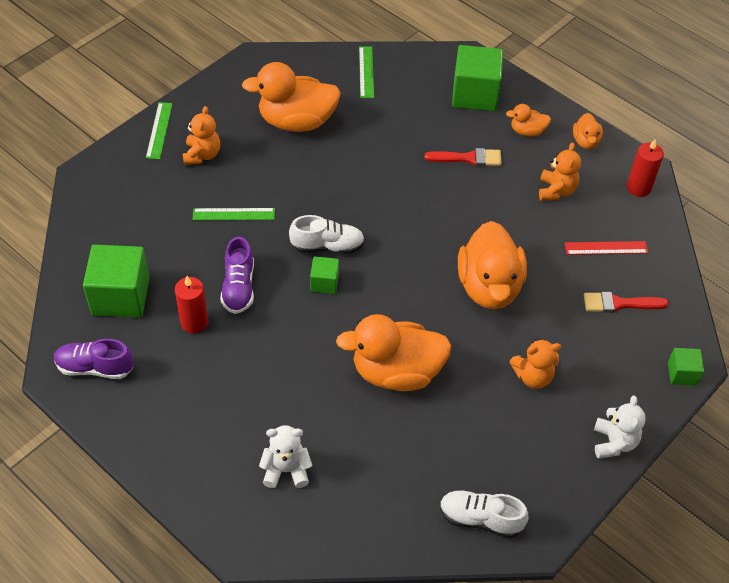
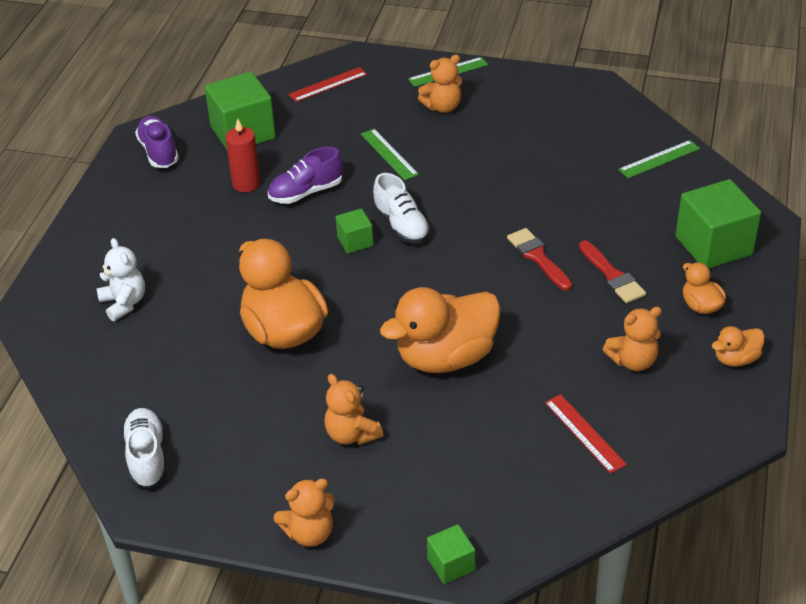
camera: 65 degrees right, 10 degrees down
orange duck [242,62,341,132] -> none
red brush [584,292,669,313] -> red brush moved to [507,228,572,291]
white teddy bear [594,396,646,459] -> orange teddy bear [274,478,335,547]
red candle [627,139,664,197] -> none
none -> red ruler [288,67,367,102]

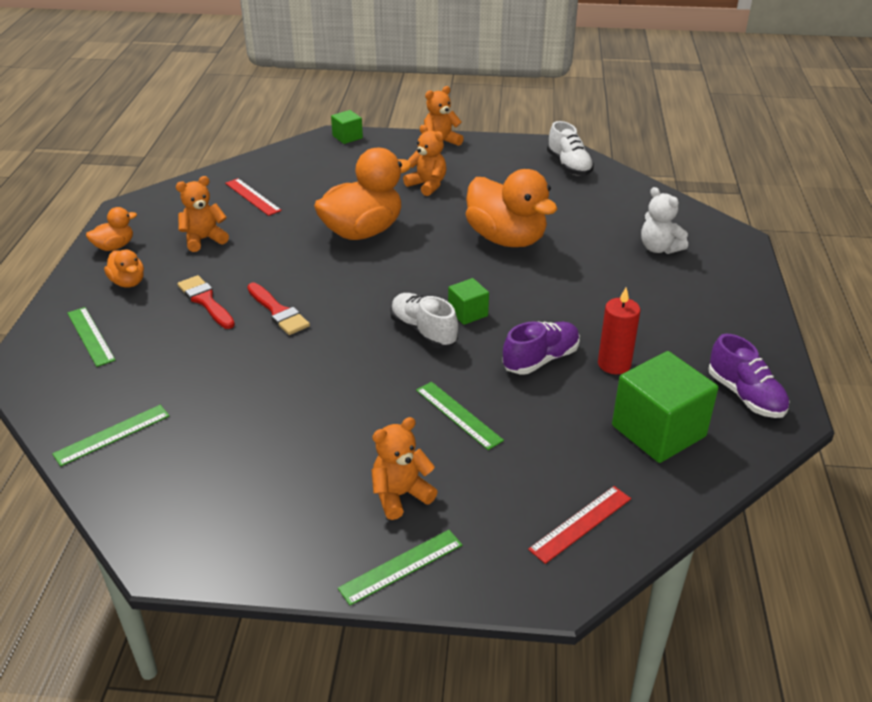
camera: 170 degrees right, 5 degrees down
green cube [675,179,761,268] -> green ruler [67,307,115,367]

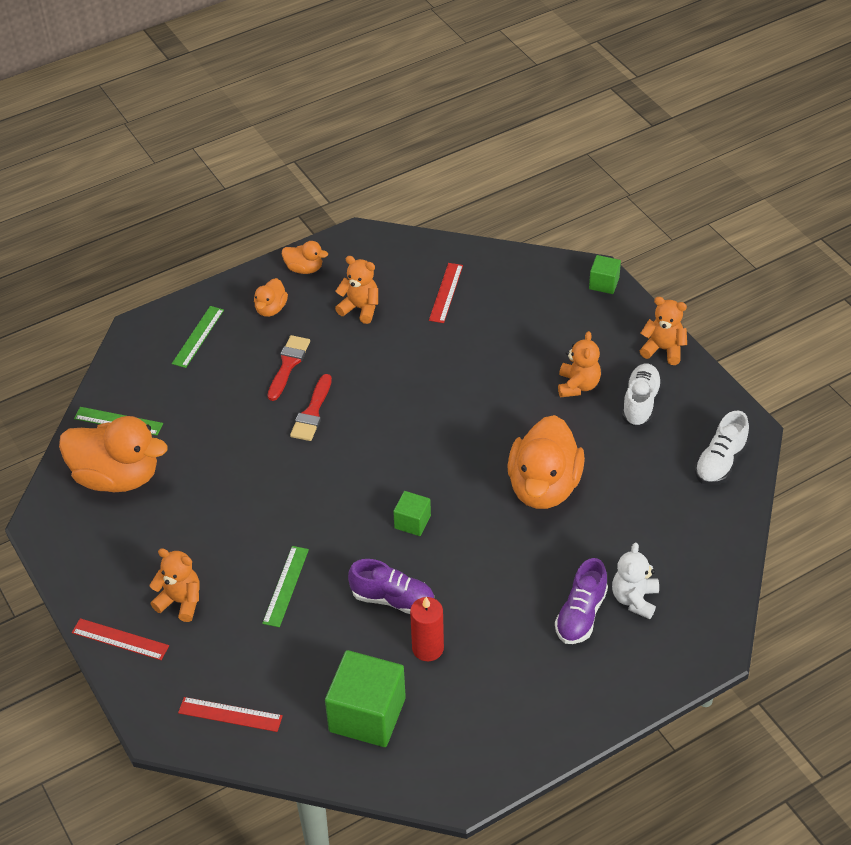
camera: 55 degrees right, 10 degrees up
orange duck [314,148,412,240] -> orange duck moved to [59,416,168,492]
green ruler [338,530,462,605] -> red ruler [72,618,169,660]
white shoe [390,293,458,348] -> white shoe moved to [622,364,662,427]
purple shoe [708,334,790,418] -> purple shoe moved to [555,558,608,644]

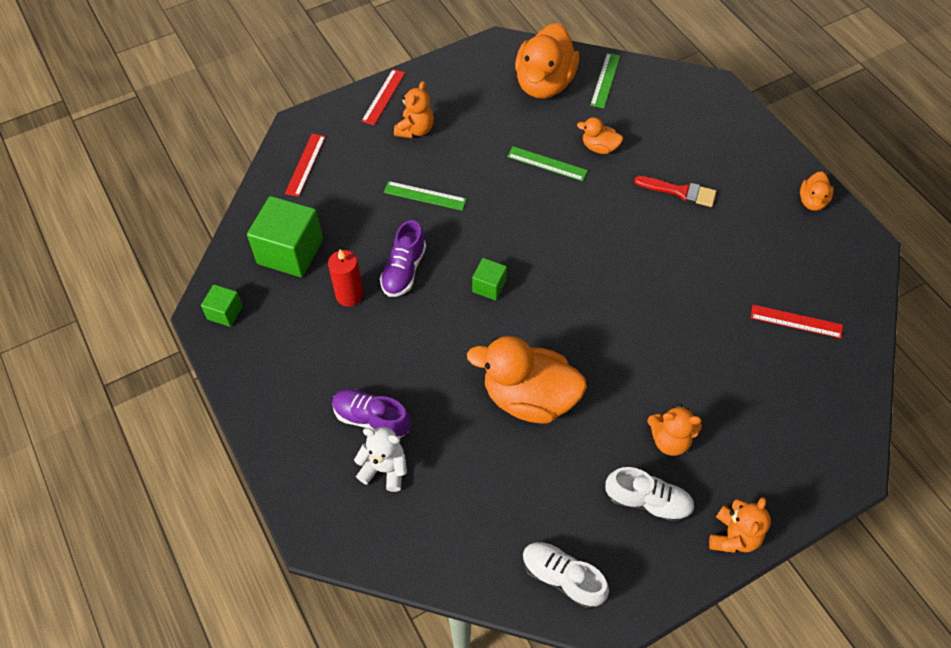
camera: 90 degrees right, 10 degrees up
green ruler [172,306,224,368] -> green ruler moved to [507,146,588,181]
orange duck [254,278,288,317] -> orange duck moved to [577,117,623,154]
red brush [290,374,332,441] -> none
orange teddy bear [335,256,378,324] -> none
green cube [589,255,621,294] -> green cube moved to [201,285,243,327]

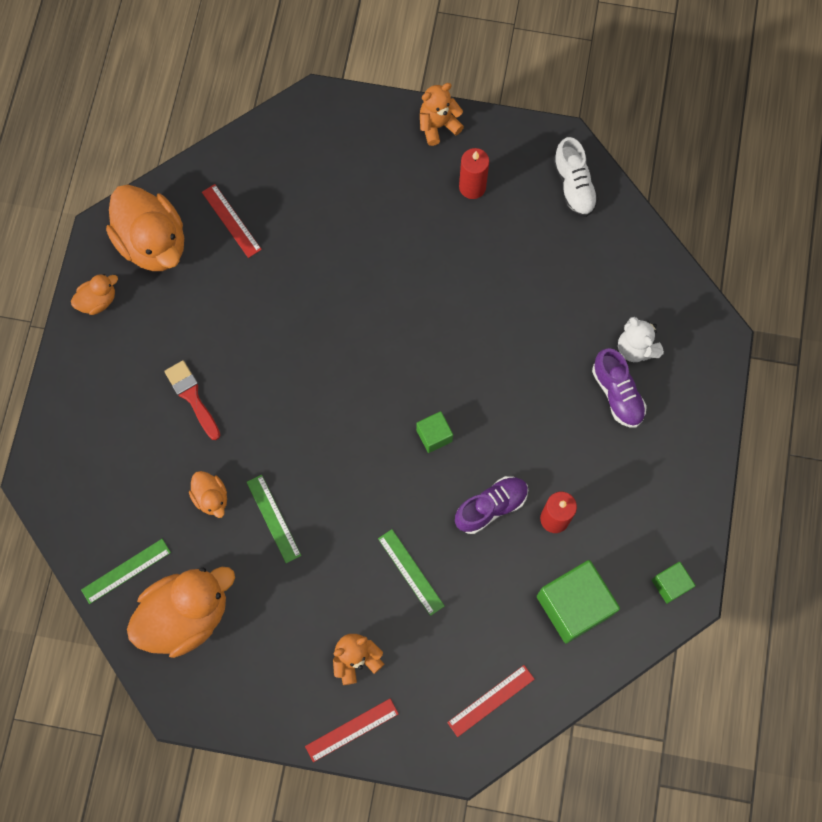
camera: 140 degrees left, 15 degrees up
orange duck [467,336,587,423] -> orange duck moved to [106,185,184,271]
white shoe [605,467,695,524] -> red candle [459,148,489,199]
orange teddy bear [647,404,702,456] -> none

